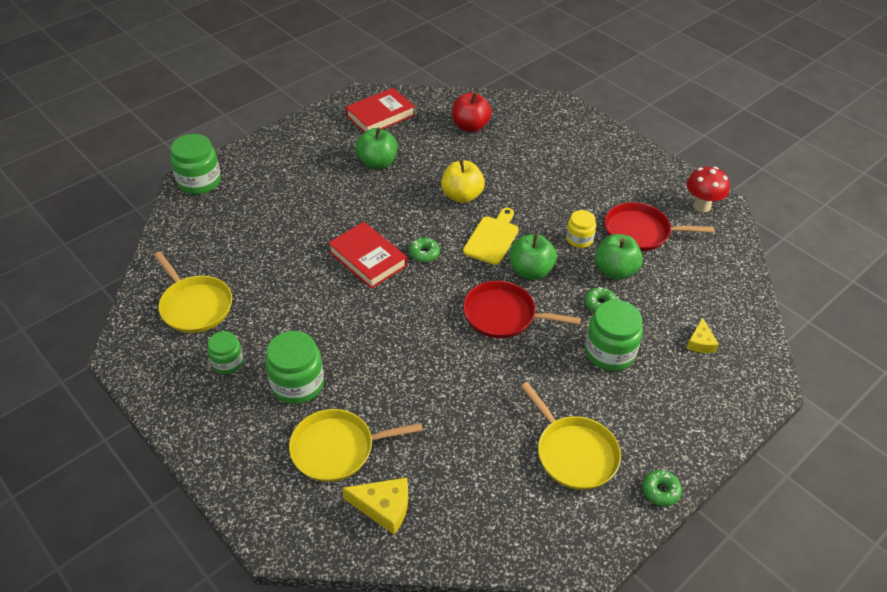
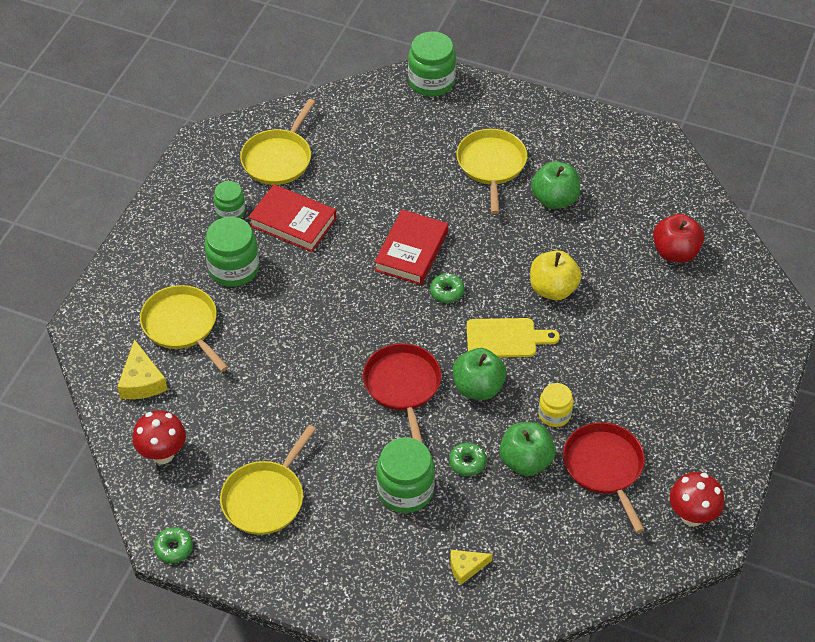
camera: 65 degrees right, 5 degrees up
red book [345,88,415,132] -> red book moved to [248,184,337,252]
green donut [642,470,682,506] -> green donut moved to [154,527,193,563]
none -> red mushroom [133,411,186,464]
none -> yellow pan [456,129,527,214]

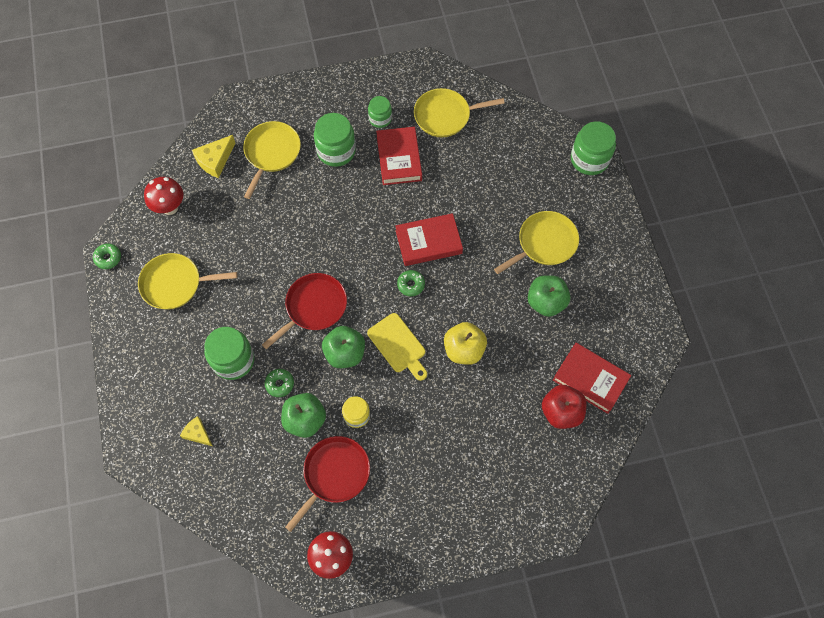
camera: 55 degrees right, 15 degrees up
none -> red book [553,343,631,414]

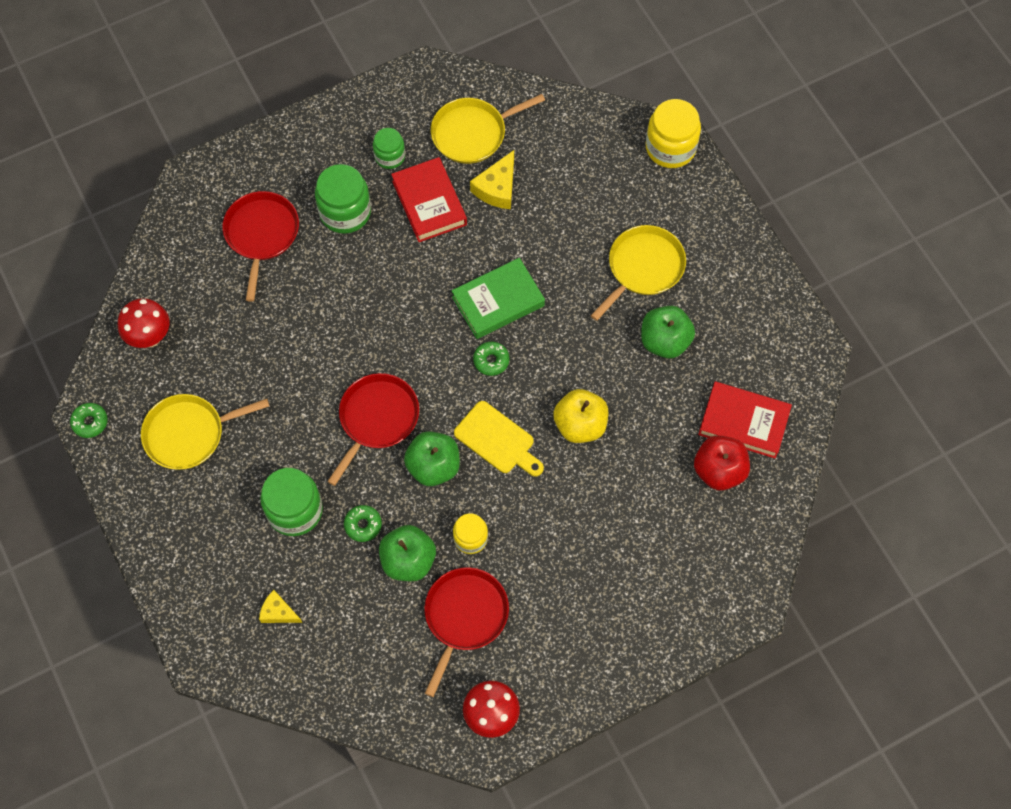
camera: 15 degrees left, 0 degrees up
yellow cheese [192,135,235,178] -> yellow cheese moved to [470,150,514,209]
yellow pan [243,121,301,199] -> red pan [222,191,299,302]
red book [395,213,463,266] -> green book [452,258,545,339]
green jar [571,121,616,175] -> yellow jar [646,99,701,168]

